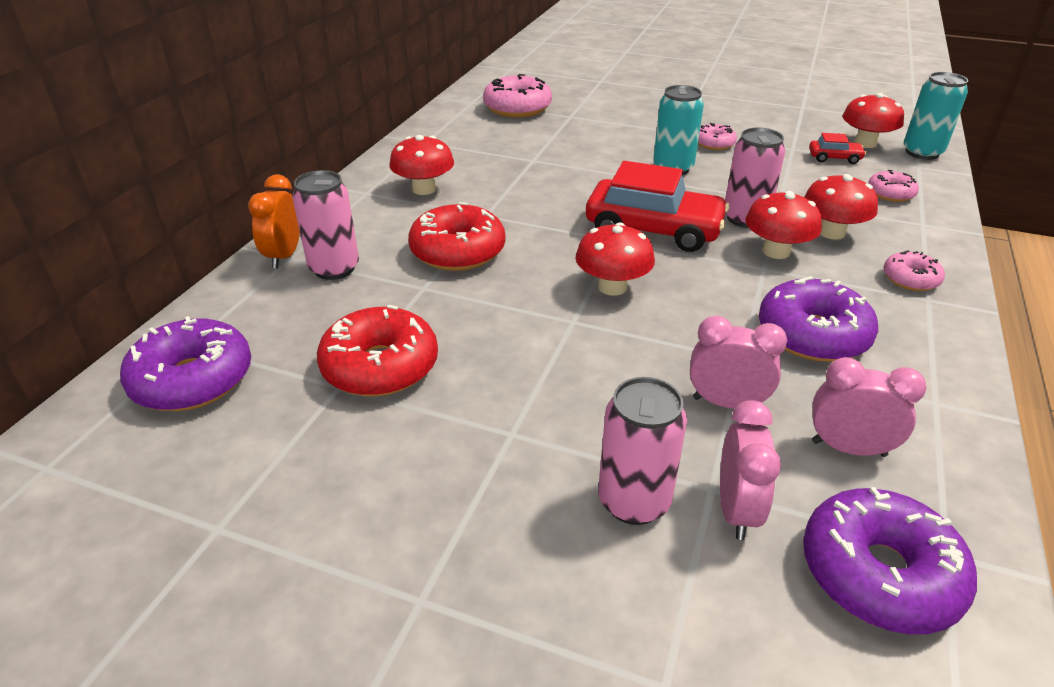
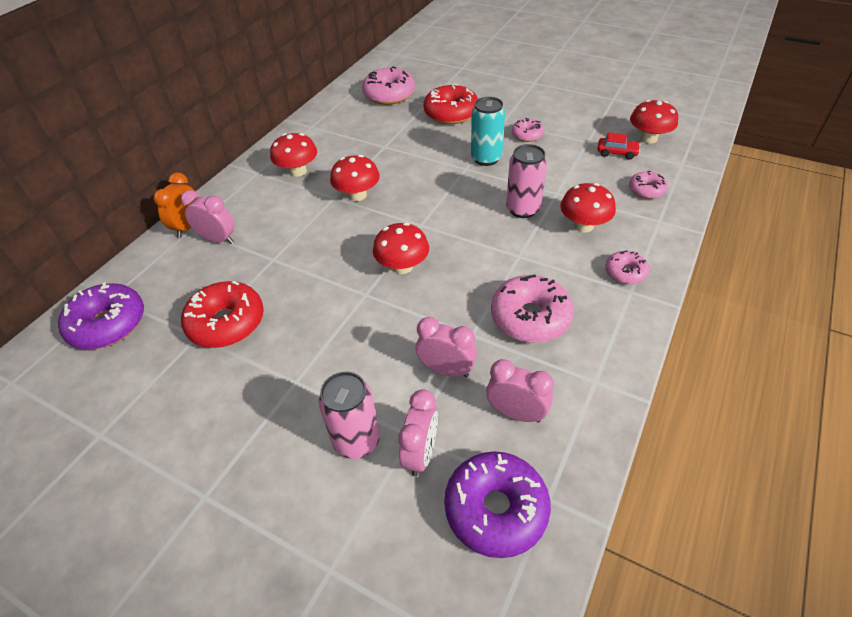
camera: 10 degrees right, 10 degrees up
pink can [292,170,359,280] -> pink clock [181,190,235,244]
red donut [408,202,505,271] -> red donut moved to [423,84,478,124]
red car [586,161,730,252] -> none
red mushroom [745,191,822,259] -> red mushroom moved to [330,155,380,201]
purple donut [759,276,878,362] -> pink donut [491,274,574,343]
turquoise can [903,72,968,160] -> none

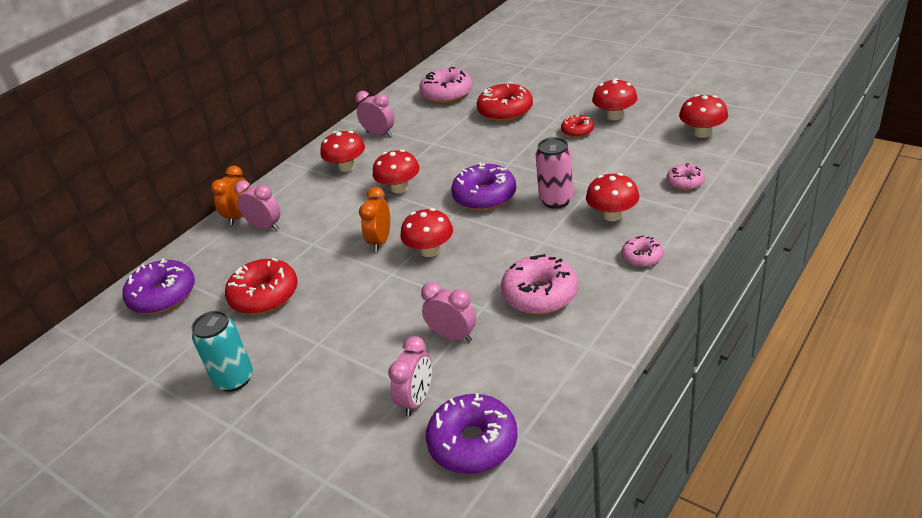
camera: 10 degrees right, 10 degrees down
pink can [318,372,380,459] -> none
turquoise can [471,97,505,166] -> turquoise can moved to [192,311,253,392]
pink clock [486,359,554,422] -> pink clock moved to [355,91,394,137]
pink donut [512,118,544,142] -> red donut [561,114,594,138]
red car [598,132,640,160] -> none
none -> orange clock [359,187,390,252]
none -> purple donut [451,162,516,211]
none -> red mushroom [592,78,638,120]

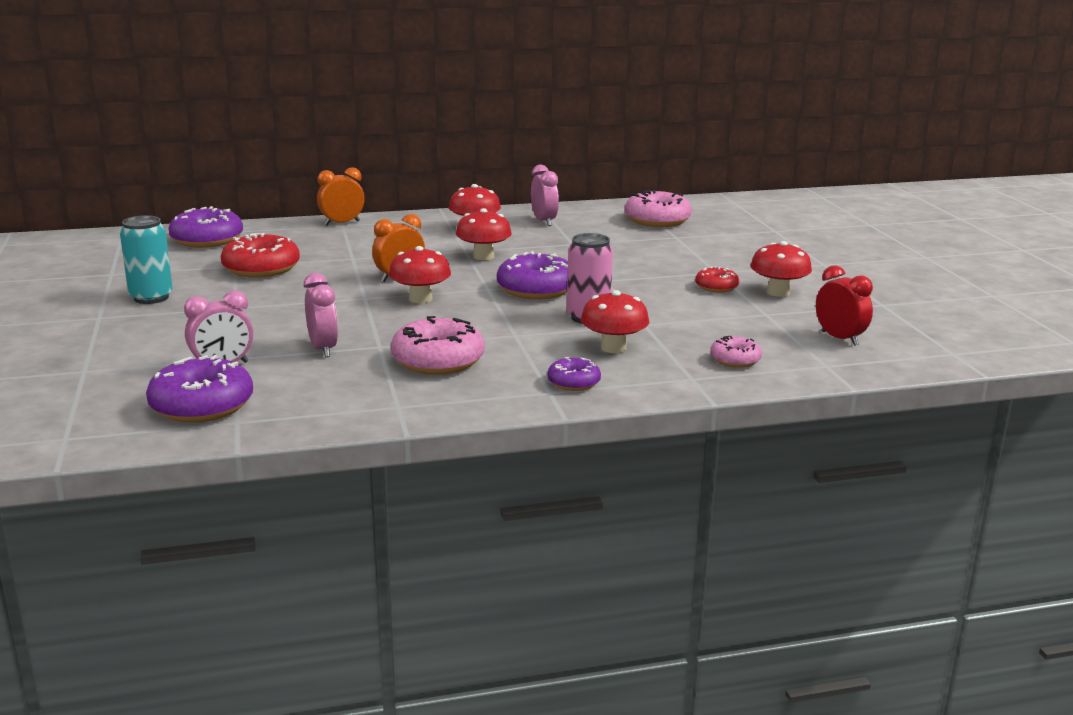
camera: 35 degrees right, 15 degrees down
pink clock [234,180,280,231] -> none
red donut [477,82,533,122] -> none
pink donut [622,235,664,267] -> purple donut [547,357,601,391]
red mushroom [679,94,728,138] -> red clock [816,265,873,346]

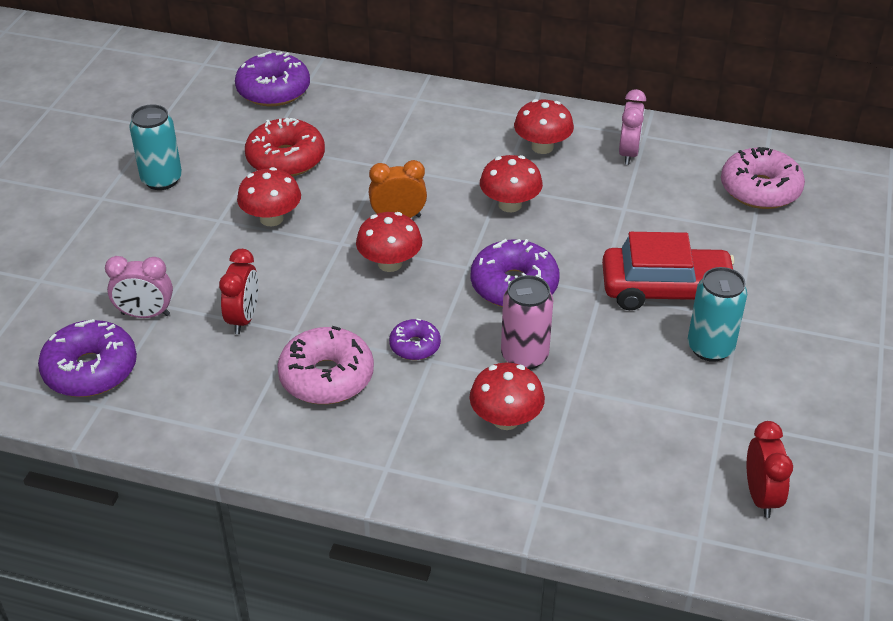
camera: 30 degrees right, 20 degrees up
pink clock [304,273,338,357] -> red clock [219,249,258,334]
orange clock [317,167,365,225] -> none
purple donut [547,357,601,391] -> purple donut moved to [389,319,441,360]
red donut [695,266,739,293] -> turquoise can [688,267,747,362]
pink donut [710,336,762,368] -> none
red mushroom [750,241,812,297] -> red mushroom moved to [237,167,301,226]
none -> red car [602,232,734,310]

